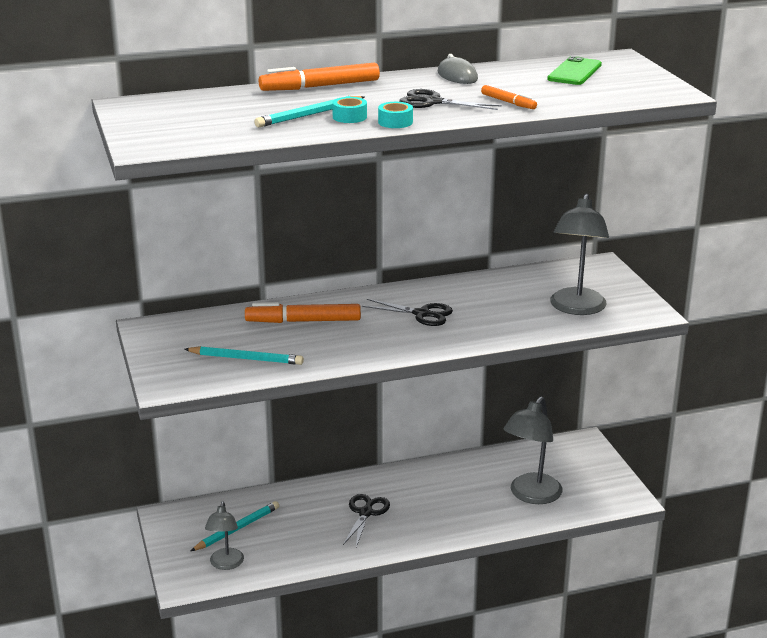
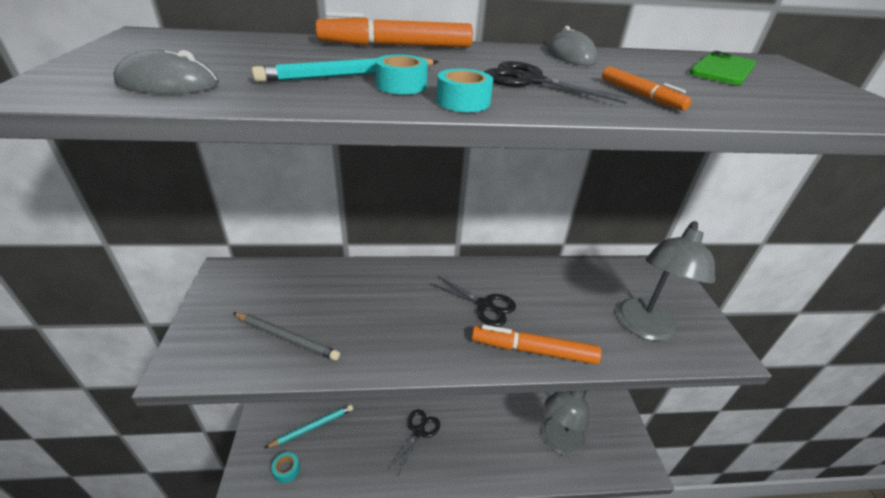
camera: 10 degrees right, 10 degrees up
turquoise pencil [185,346,304,365] -> grey pencil [233,313,340,361]
grey lamp [205,501,244,570] -> turquoise tape [272,452,300,483]
orange marker [245,302,361,323] -> orange marker moved to [472,324,602,364]
none -> grey mouse [113,50,219,94]

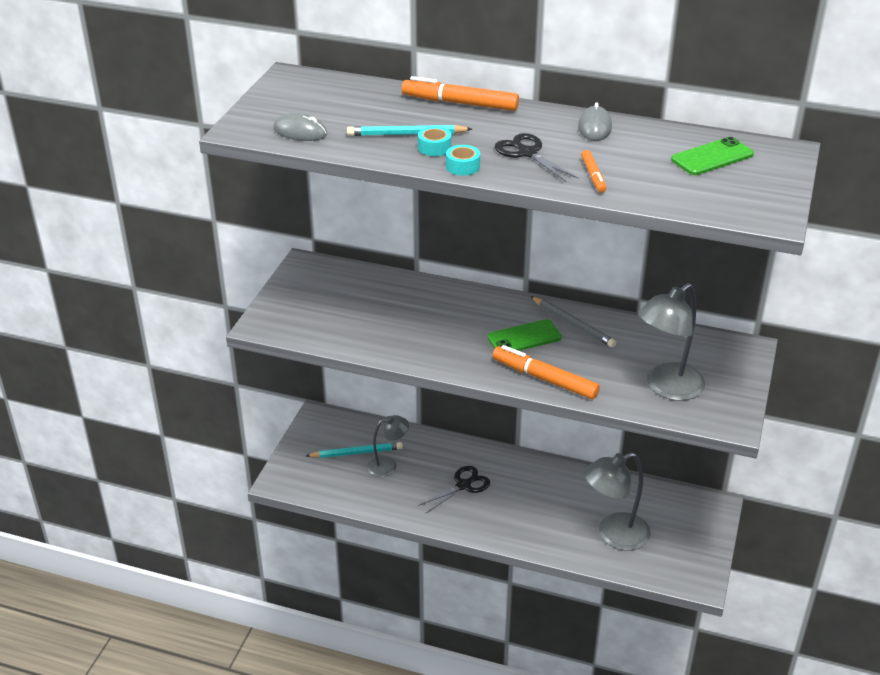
camera: 25 degrees right, 0 degrees up
grey pencil [233,313,340,361] -> grey pencil moved to [530,296,616,348]
turquoise tape [272,452,300,483] -> none
black scissors [430,275,516,327] -> green phone [487,319,562,351]
none -> grey lamp [367,415,409,477]

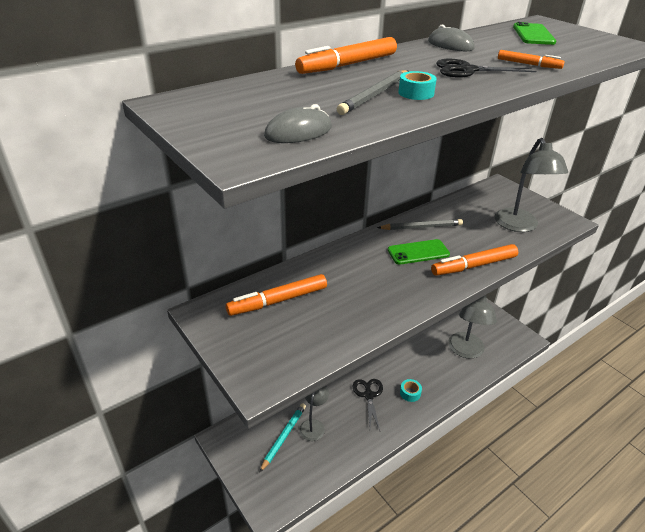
camera: 55 degrees left, 0 degrees up
turquoise pencil [347,125,472,136] -> grey pencil [337,70,408,115]
turquoise tape [446,145,480,176] -> turquoise tape moved to [400,379,422,402]
green phone [487,319,562,351] -> green phone turned 60 degrees clockwise [388,239,450,265]
none -> orange marker [226,274,327,316]

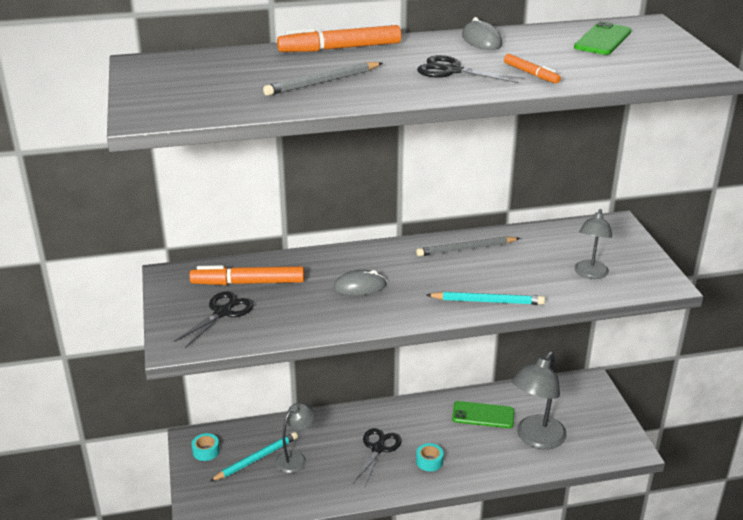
camera: 25 degrees right, 5 degrees down
grey mouse [264,104,332,143] -> grey mouse moved to [334,270,387,295]
grey pencil [377,219,463,230] -> grey pencil turned 150 degrees clockwise [416,236,520,256]
green phone [388,239,450,265] -> green phone moved to [452,401,514,428]
turquoise tape [398,71,437,100] -> turquoise tape moved to [192,433,220,461]
orange marker [431,244,518,276] -> turquoise pencil [427,292,545,305]
grey lamp [495,138,568,232] -> grey lamp [575,209,613,279], size x0.61
none -> black scissors [174,291,254,348]

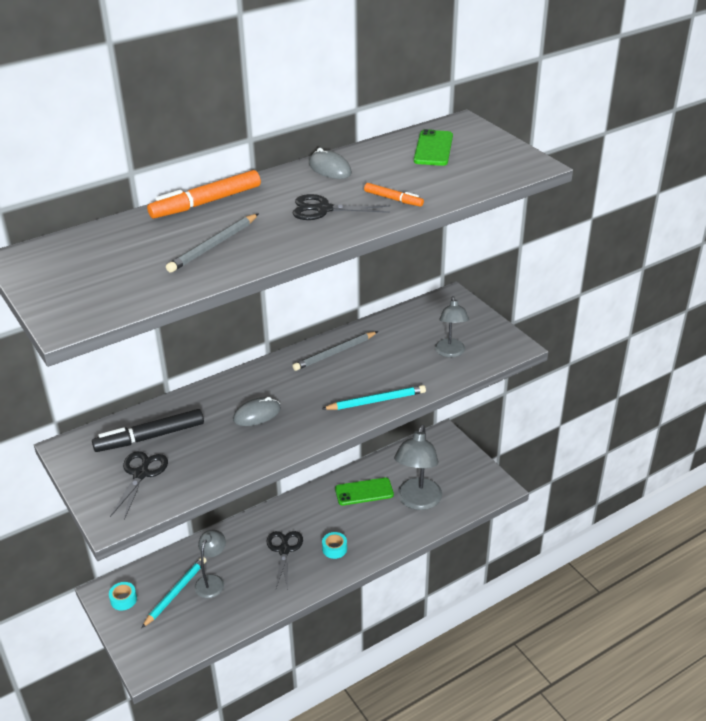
camera: 20 degrees left, 5 degrees up
orange marker [189,265,304,285] -> black marker [92,409,204,452]

